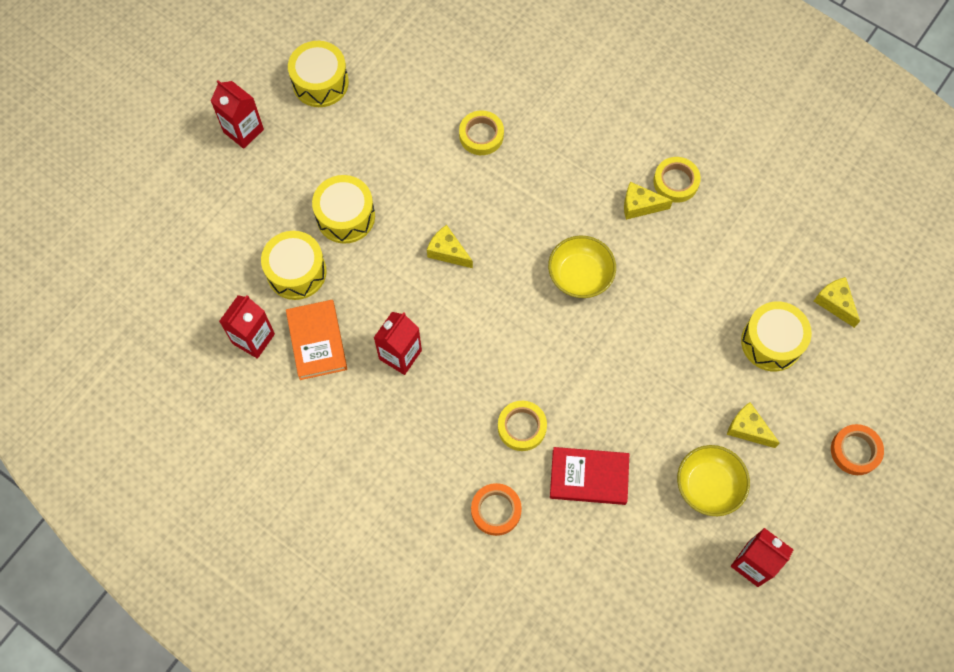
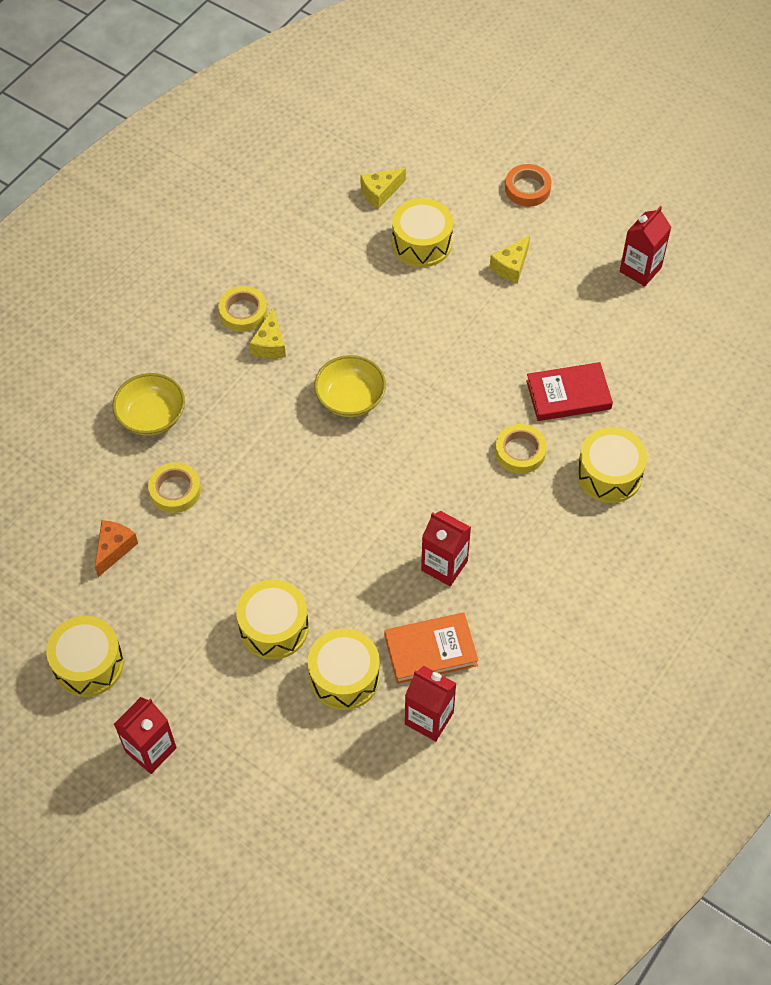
camera: 90 degrees left, 10 degrees down
yellow cheese [427,225,473,268] -> none
orange tape [471,483,522,536] -> yellow drum [577,427,647,503]
red book [550,447,629,505] -> red book turned 75 degrees clockwise [526,362,613,421]
yellow bowl [677,445,750,516] -> yellow bowl moved to [112,373,185,436]
none -> orange cheese [95,520,138,577]

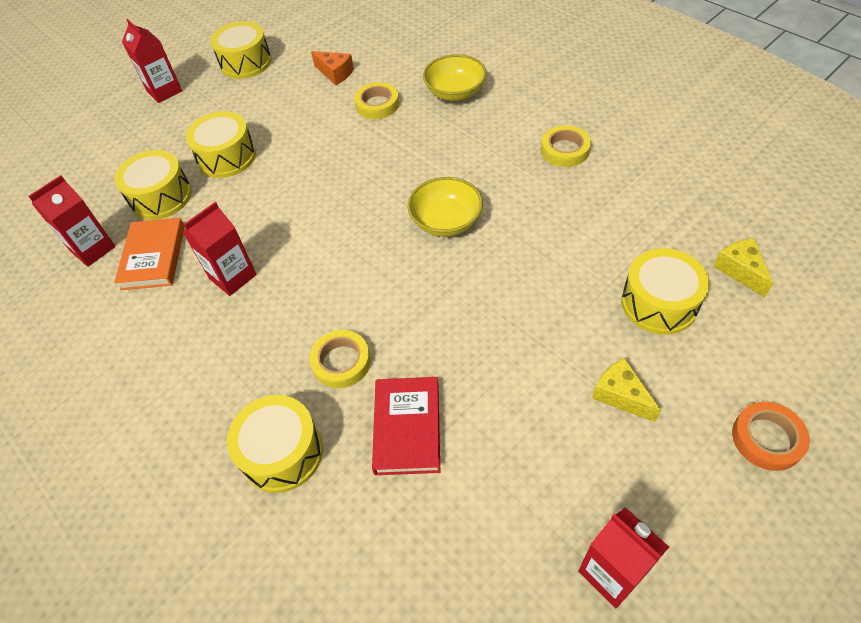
camera: 105 degrees right, 5 degrees down
yellow cheese [250,308,286,359] -> none

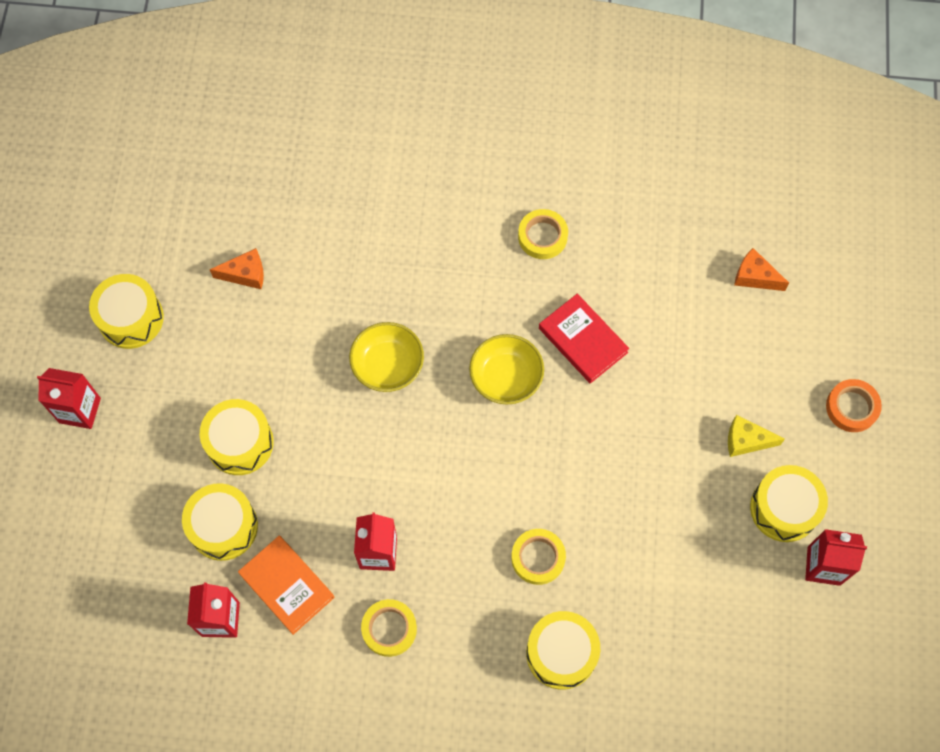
camera: 45 degrees left, 15 degrees up
yellow tape [354,82,399,119] -> yellow tape moved to [361,599,417,657]
red book [372,377,440,475] -> red book moved to [539,294,629,384]
yellow bowl [423,54,487,101] -> yellow bowl moved to [349,322,424,392]
yellow drum [621,248,710,335] -> yellow drum moved to [750,465,828,542]
yellow cheese [713,238,773,298] -> orange cheese [734,248,789,291]

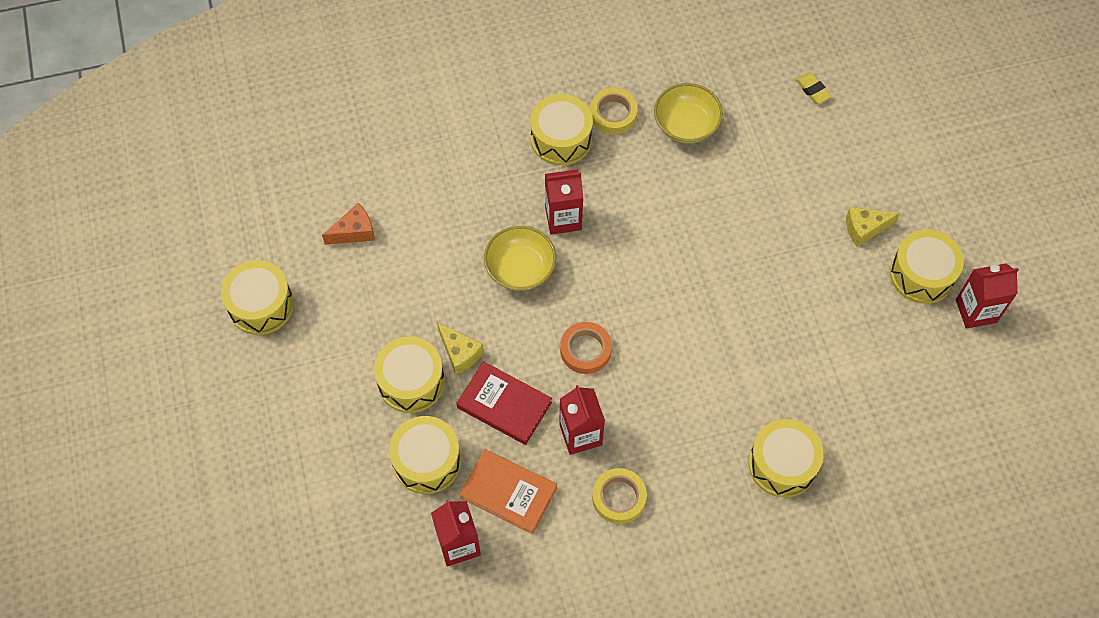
camera: 20 degrees left, 5 degrees down
red carton [37,368,101,429] -> red carton moved to [545,169,583,234]
yellow bowl [469,334,544,405] -> yellow bowl moved to [654,83,723,143]
yellow tape [511,529,566,585] -> none
red book [539,294,629,384] -> red book moved to [457,361,552,445]
orange cheese [734,248,789,291] -> yellow eraser [796,73,832,104]
orange tape [826,379,882,432] -> orange tape moved to [560,322,612,374]
none -> yellow cheese [437,322,484,375]
none -> yellow drum [530,94,593,165]

